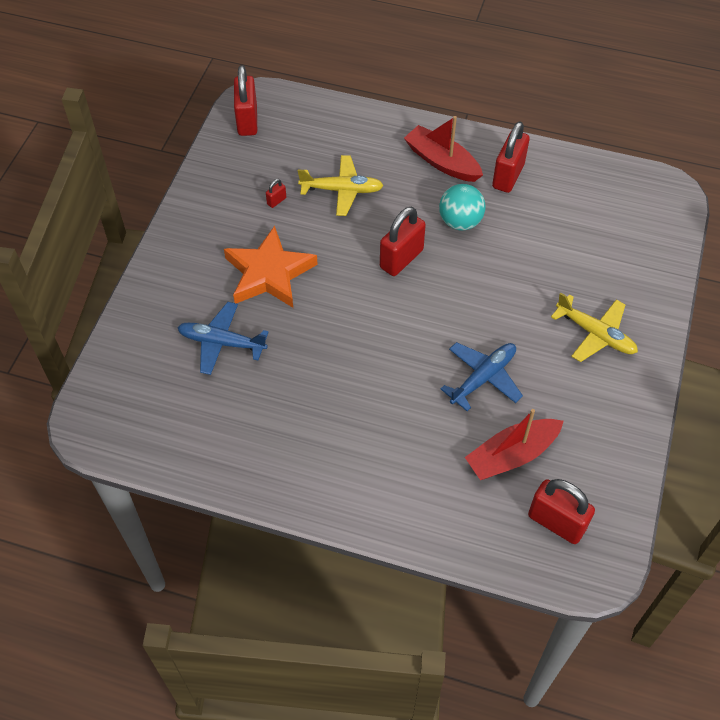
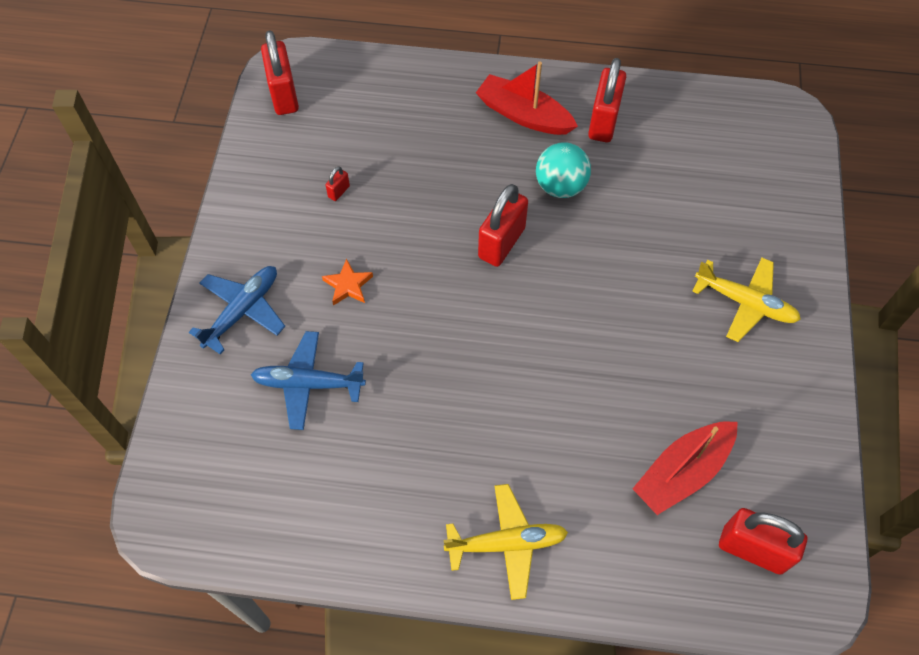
camera: 10 degrees left, 5 degrees up
orange star [224,226,318,308] -> orange star [322,259,373,306], size x0.44
yellow plane [298,155,384,216] -> yellow plane moved to [443,484,568,600]
blue plane [441,342,523,411] -> blue plane moved to [189,266,285,354]

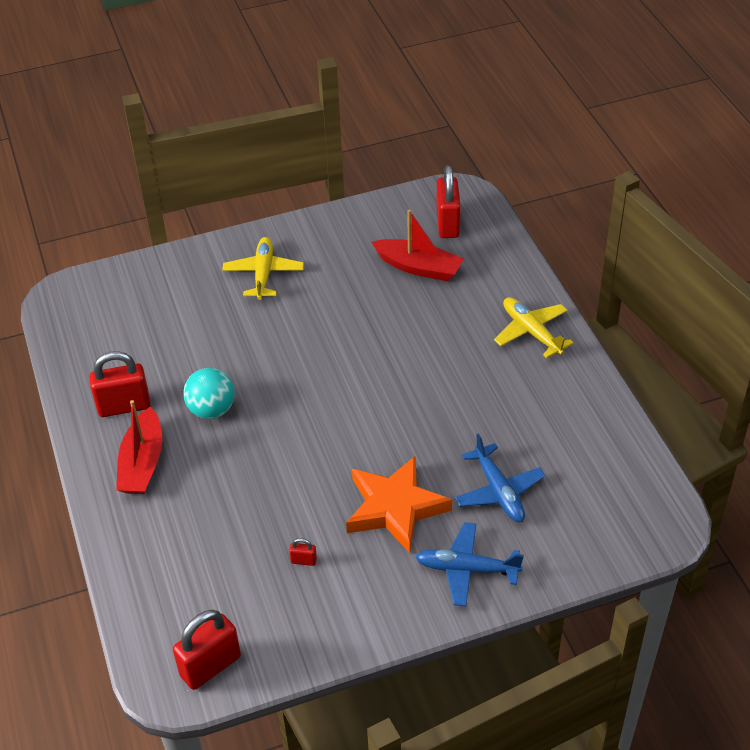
camera: 115 degrees left, 15 degrees down
orange star [322,259,373,306] -> orange star [346,456,452,553], size x2.25
red padlock [478,184,528,267] -> none

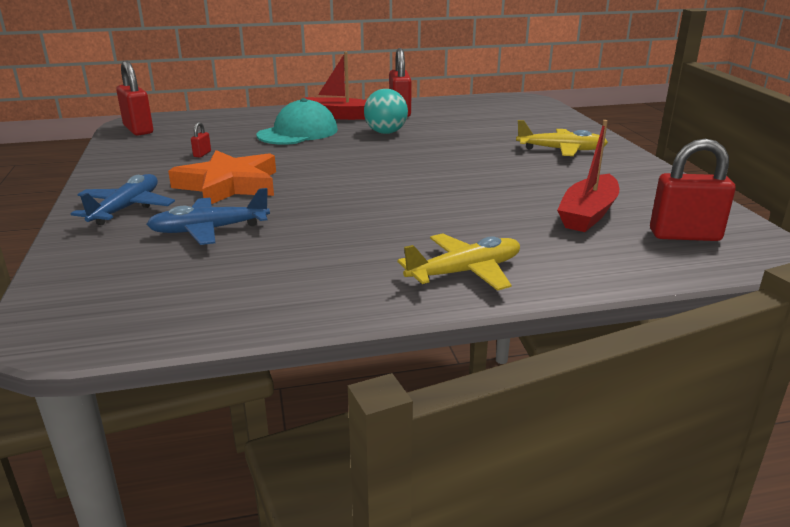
camera: 95 degrees right, 20 degrees down
none -> turquoise cap [257,98,338,145]

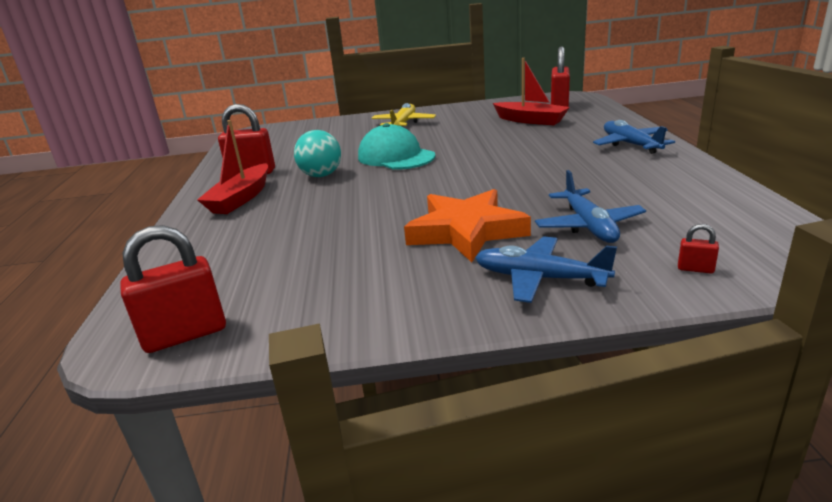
camera: 80 degrees left, 0 degrees up
red padlock [191,122,211,157] -> red padlock moved to [678,224,719,274]
turquoise cap [257,98,338,145] -> turquoise cap moved to [358,123,435,169]
yellow plane [397,233,520,291] -> blue plane [593,120,675,154]

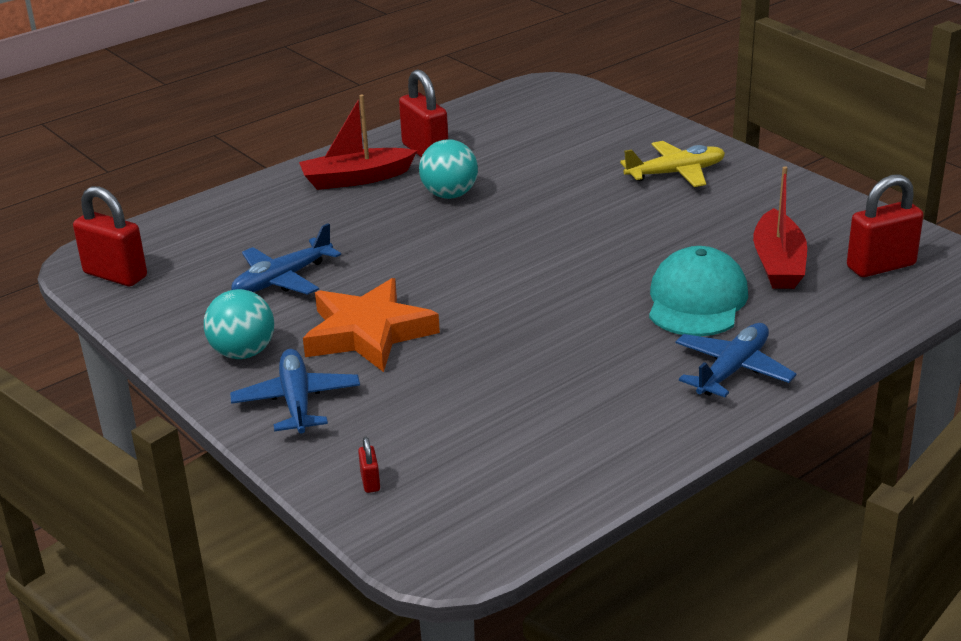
camera: 55 degrees right, 5 degrees up
turquoise cap [358,123,435,169] -> turquoise cap moved to [649,246,748,336]
blue plane [535,170,646,243] -> blue plane moved to [231,223,341,295]
none -> turquoise ball [204,289,274,359]

